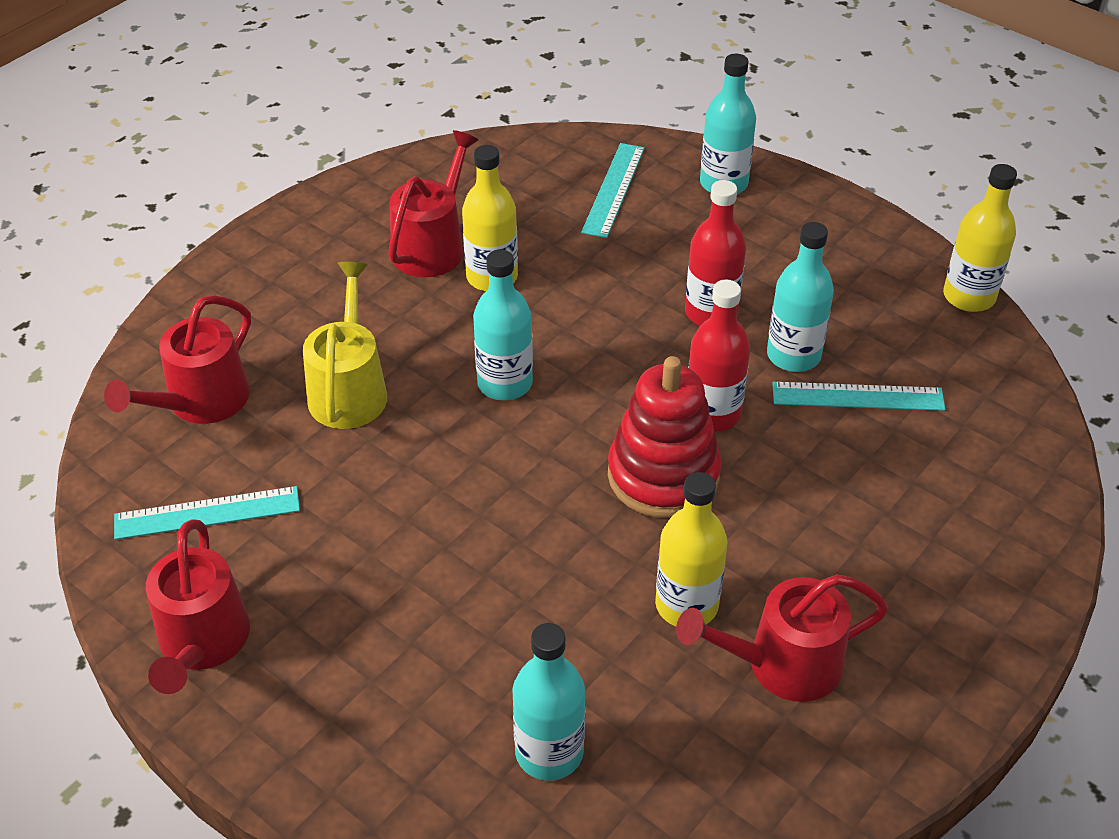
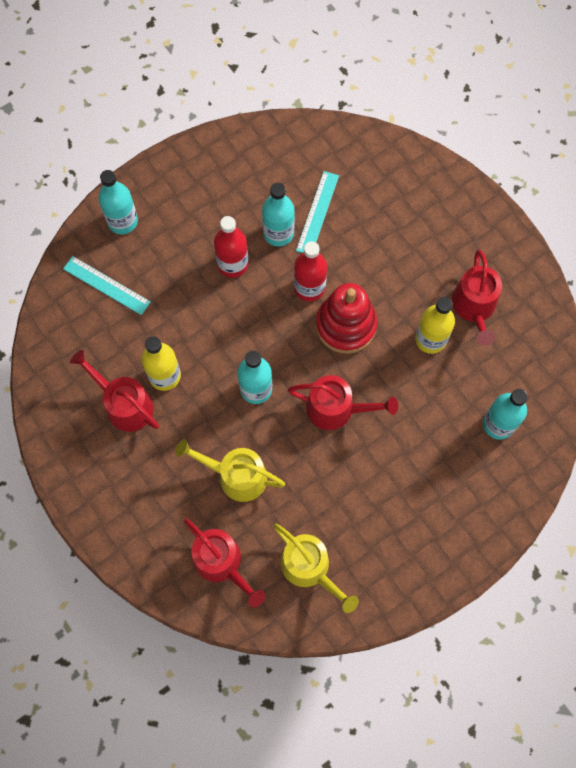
camera: 75 degrees left, 25 degrees up
turquoise ruler [114,486,300,540] -> yellow watering can [274,523,359,613]
red watering can [146,519,250,694] -> red watering can moved to [288,375,398,430]
yellow bottle [943,164,1017,312] -> none

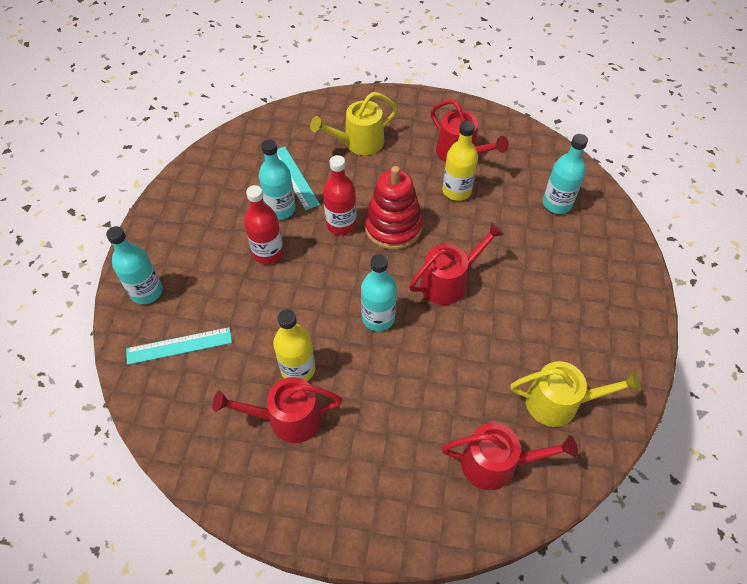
camera: 45 degrees left, 15 degrees down
yellow watering can [175,439,285,502] -> yellow watering can moved to [310,92,398,155]

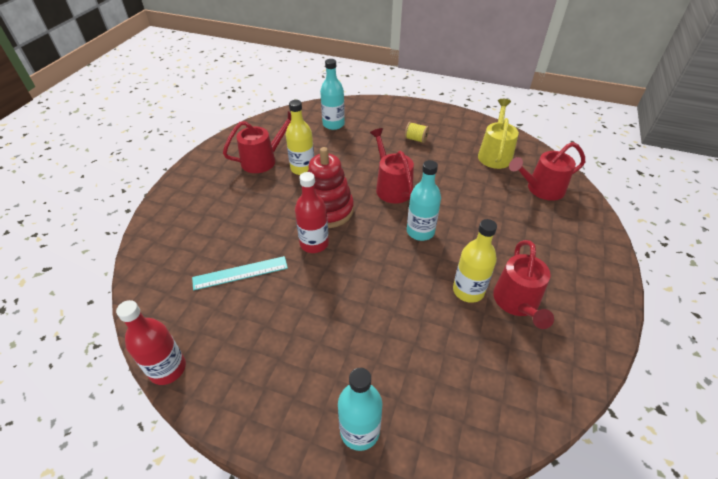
camera: 80 degrees left, 10 degrees down
turquoise ruler [126,327,232,365] -> none
red bottle [244,185,284,264] -> red bottle moved to [116,300,186,385]
turquoise bottle [259,139,296,219] -> none
yellow watering can [310,92,398,155] -> none
red watering can [441,423,578,490] -> red watering can turned 120 degrees counterclockwise [509,142,585,201]
none -> yellow spool [405,122,429,143]

